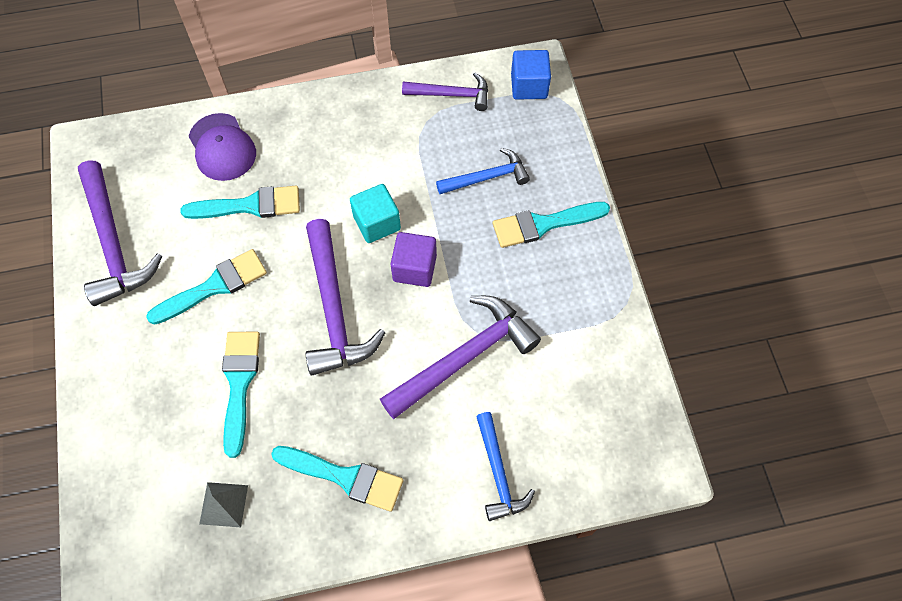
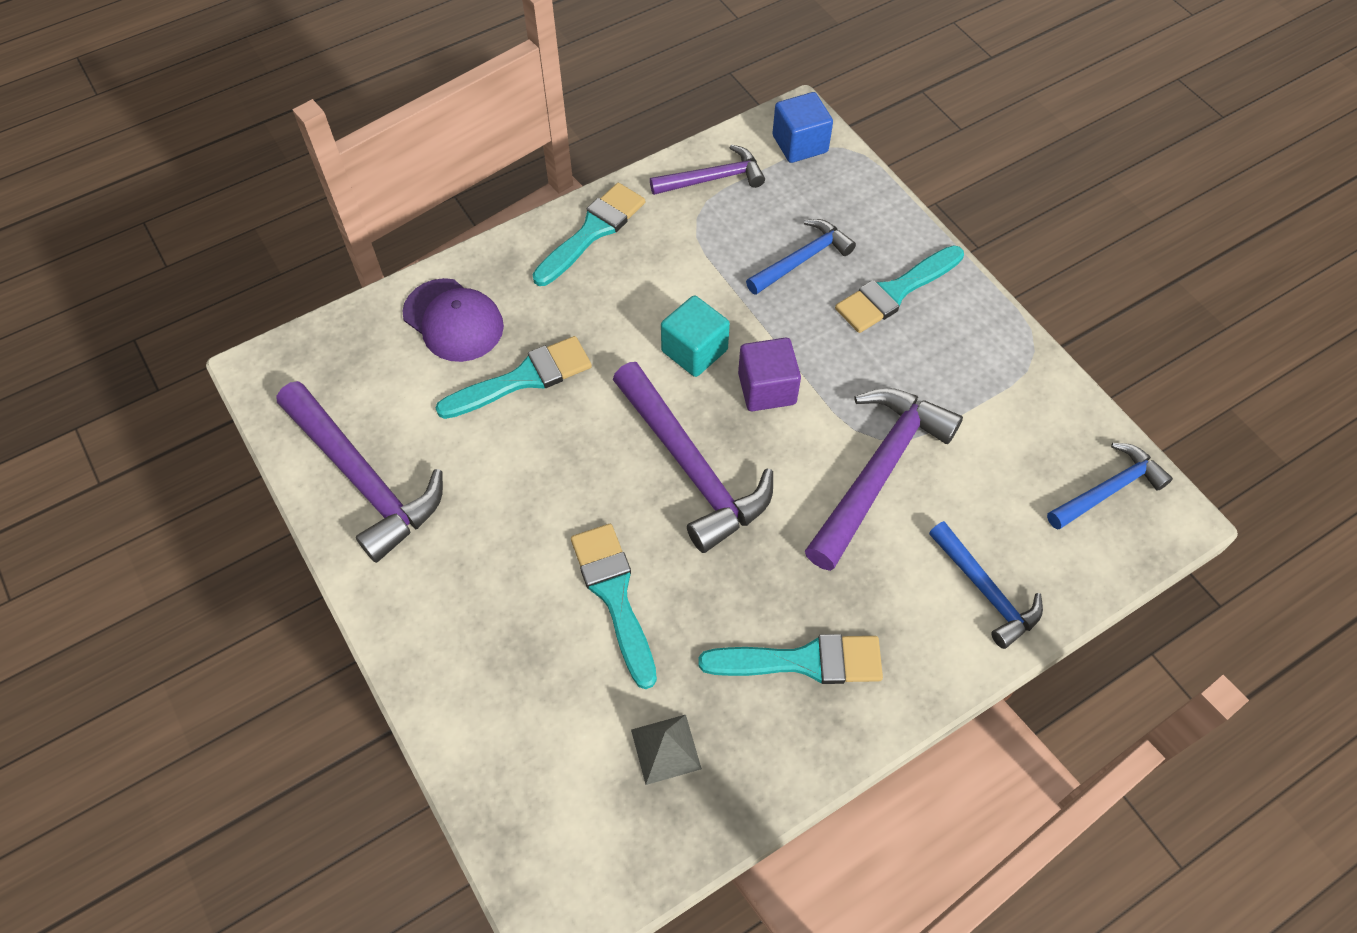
camera: 20 degrees left, 5 degrees down
turquoise brush [146,249,267,325] -> turquoise brush moved to [532,183,645,286]
none -> blue hammer [1047,443,1173,530]

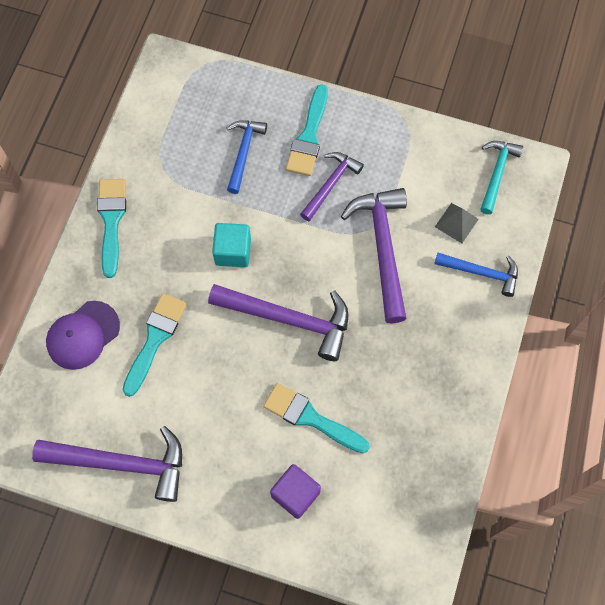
camera: 40 degrees left, 10 degrees up
purple cap [402,278,504,362] -> purple cap turned 135 degrees clockwise [46,301,120,370]
grey pyramid [631,715,702,785] -> grey pyramid moved to [435,203,479,243]
purple hammer [650,145,765,195] -> purple hammer moved to [300,152,364,221]
turquoise brush [698,634,883,684] -> none
purple cube [738,338,801,411] -> purple cube moved to [270,464,321,519]
blue cube [772,92,833,163] -> none
blue hammer [1047,443,1173,530] -> turquoise hammer [480,141,523,214]

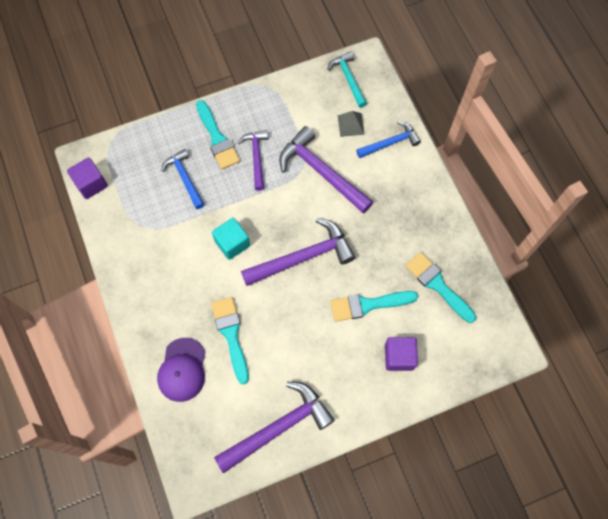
camera: 40 degrees left, 0 degrees up
turquoise brush [97,179,126,278] -> turquoise brush moved to [405,252,476,323]
none -> purple cube [67,157,108,199]

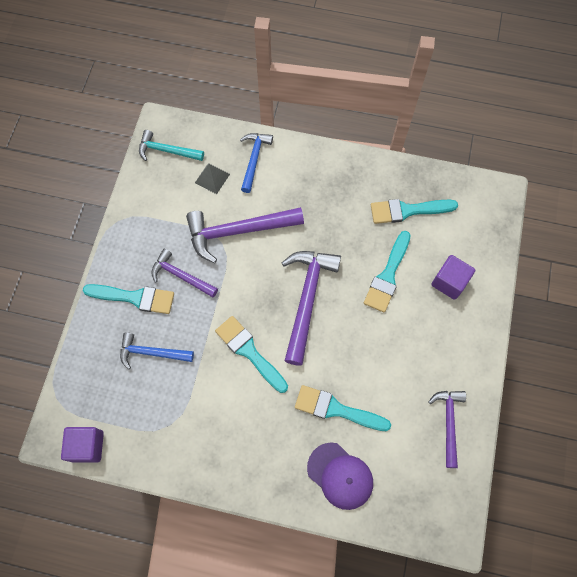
camera: 55 degrees left, 0 degrees up
turquoise cube [212,218,250,260] -> turquoise brush [215,316,288,393]
purple hammer [214,381,335,473] -> purple hammer [428,391,466,468], size x0.60

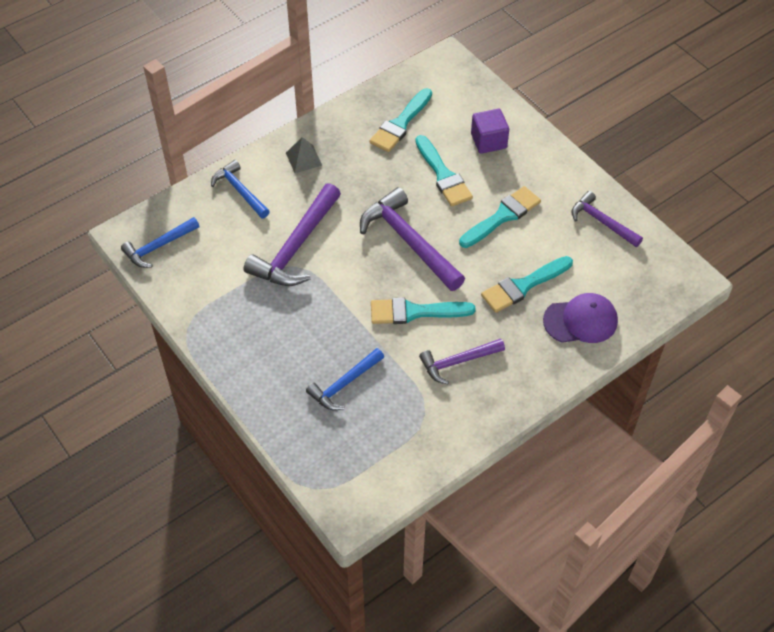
camera: 50 degrees left, 15 degrees down
purple cube [61,427,104,462] -> none
turquoise brush [83,284,174,314] -> turquoise brush moved to [459,186,541,248]
turquoise hammer [139,130,204,161] -> blue hammer [121,217,199,268]
purple hammer [151,249,218,297] -> purple hammer moved to [419,339,505,384]
grey pyramid [195,163,230,194] -> grey pyramid moved to [286,137,322,173]

